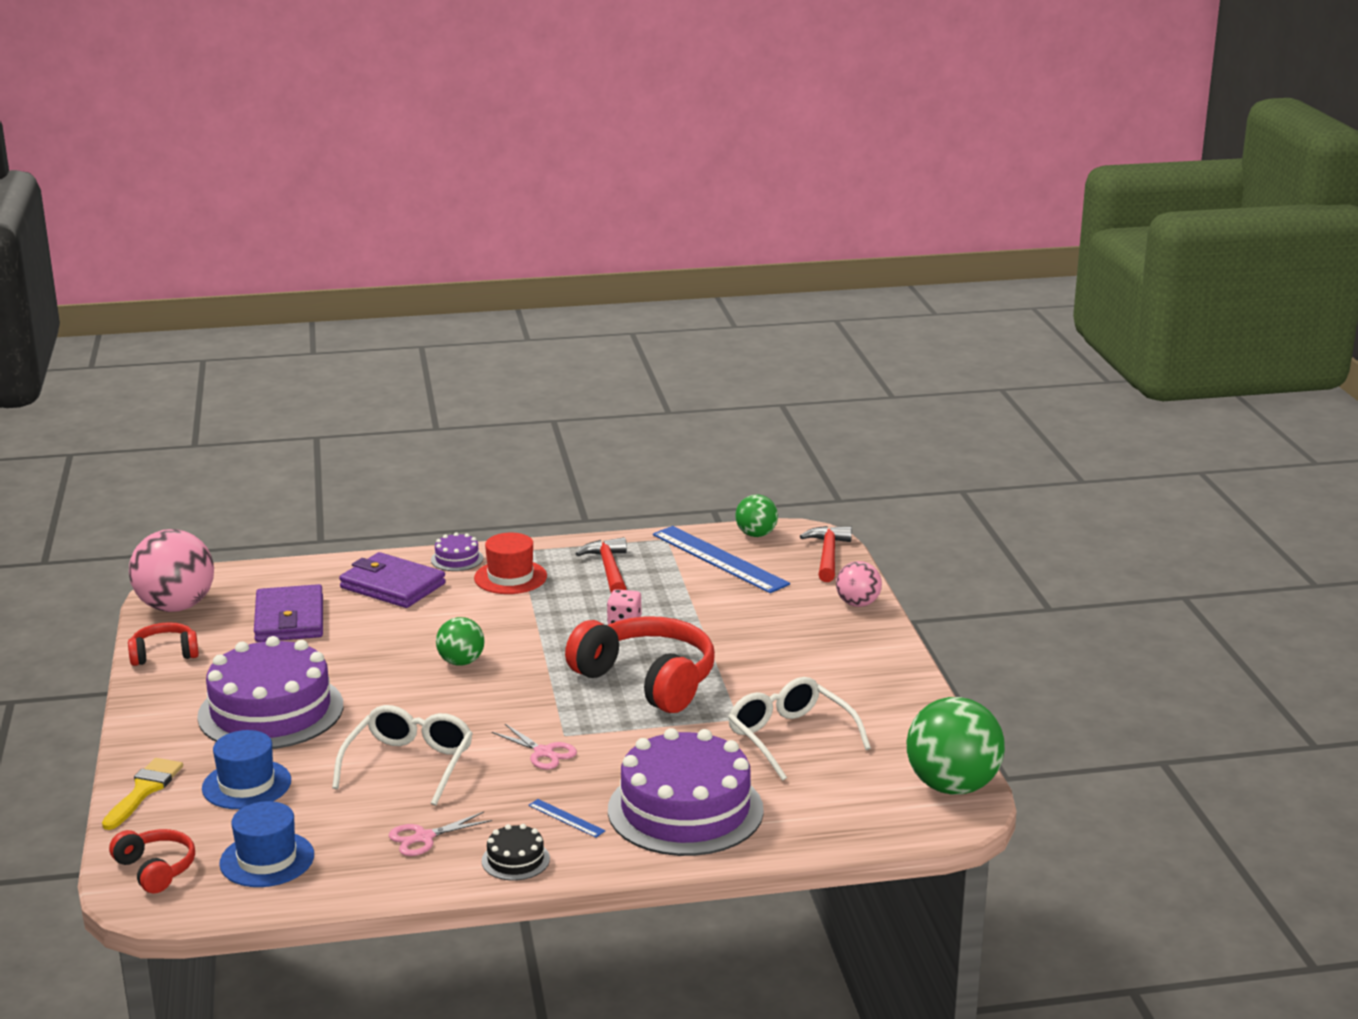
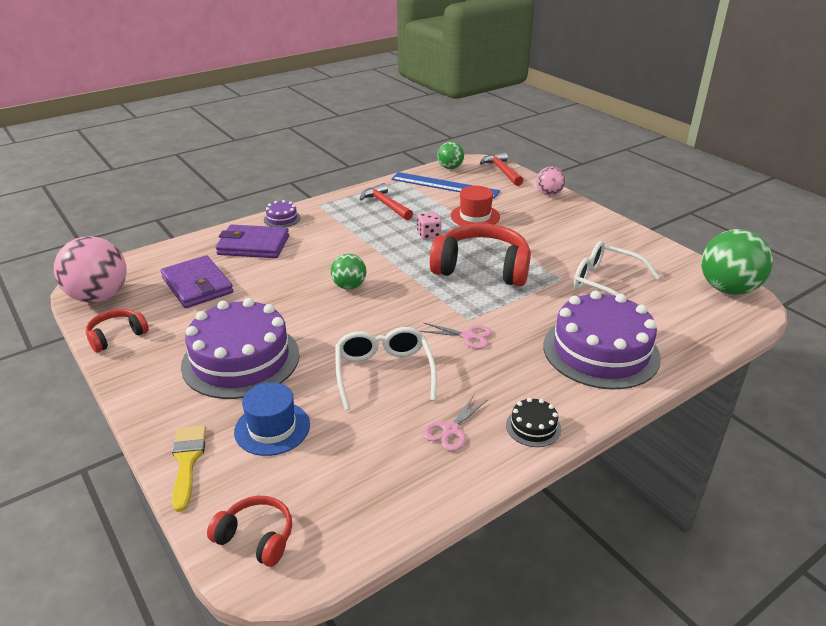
camera: 25 degrees left, 10 degrees up
blue hat [219,801,314,887] -> none
red hat [474,533,547,594] -> red hat moved to [451,186,500,226]
blue ruler [528,799,605,837] -> none

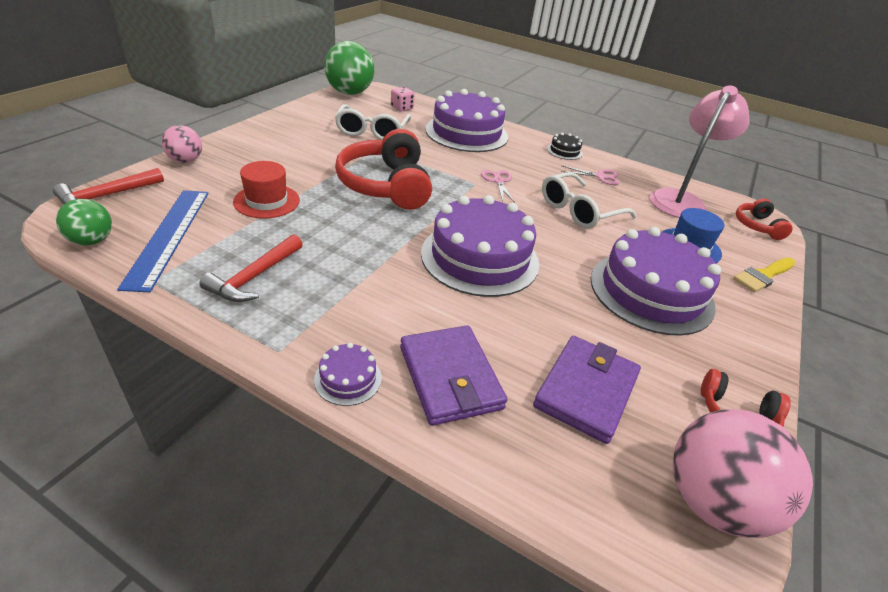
camera: 120 degrees left, 5 degrees up
green ball [331,254,366,290] -> purple cake [421,195,539,297]
pink dice [417,212,441,240] -> pink dice moved to [391,87,415,112]
none -> pink lamp [650,85,749,218]

